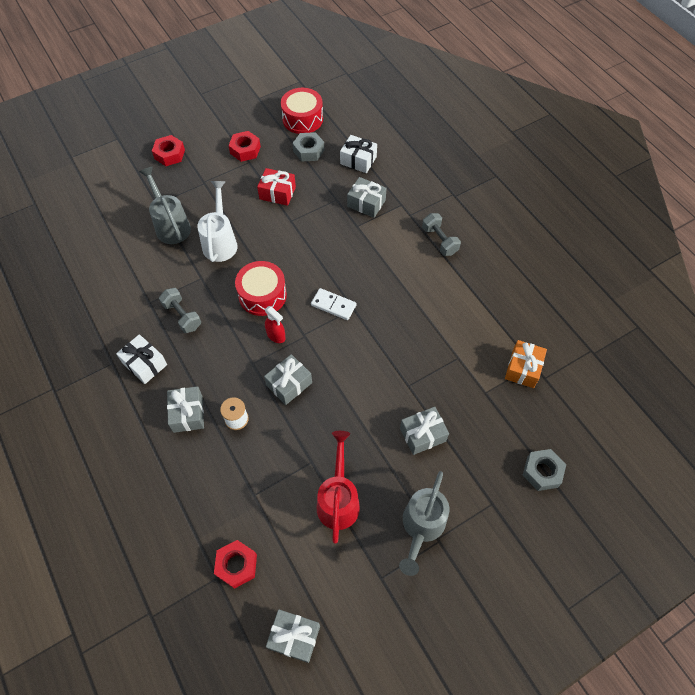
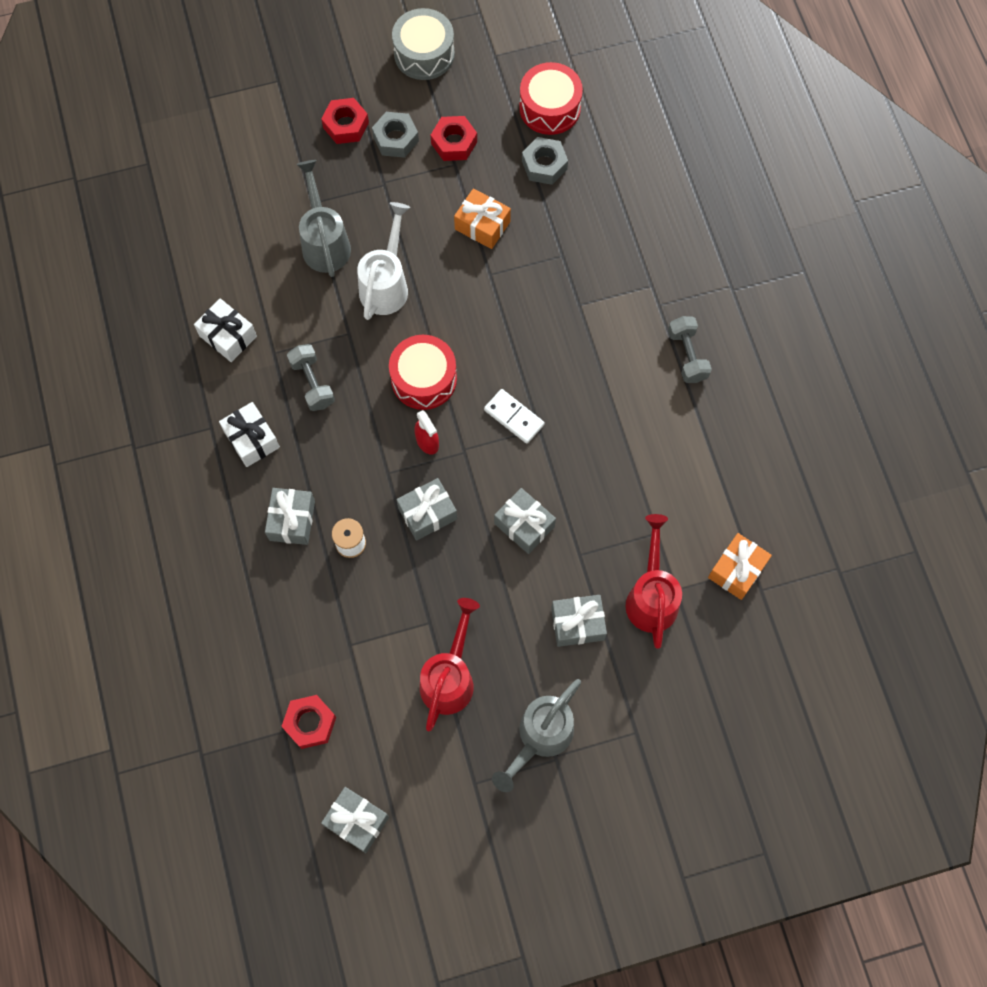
camera: 15 degrees right, 10 degrees up
red gift [257,168,296,206] -> orange gift [454,188,511,249]
white gift [340,135,377,173] -> white gift moved to [194,298,257,362]
grey gift [347,177,387,218] -> grey gift moved to [494,488,556,554]
grey nut [523,449,566,491] -> grey nut moved to [372,112,419,158]
none -> grey drum [392,8,455,80]
none -> red watering can [626,514,682,649]

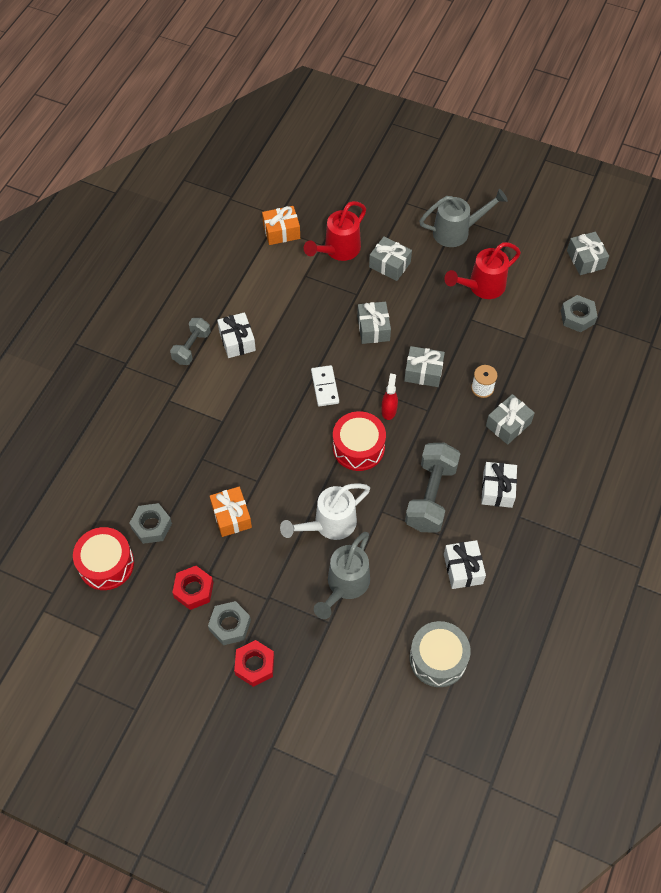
camera: 140 degrees left, 10 degrees down
red nut [281,695,336,749] -> grey nut [561,295,598,332]
grey dumbbell [287,344,335,411] -> grey dumbbell [405,443,460,533], size x1.66
grey drum [392,8,455,80] -> grey drum moved to [410,621,471,687]
none -> white gift [217,312,256,358]

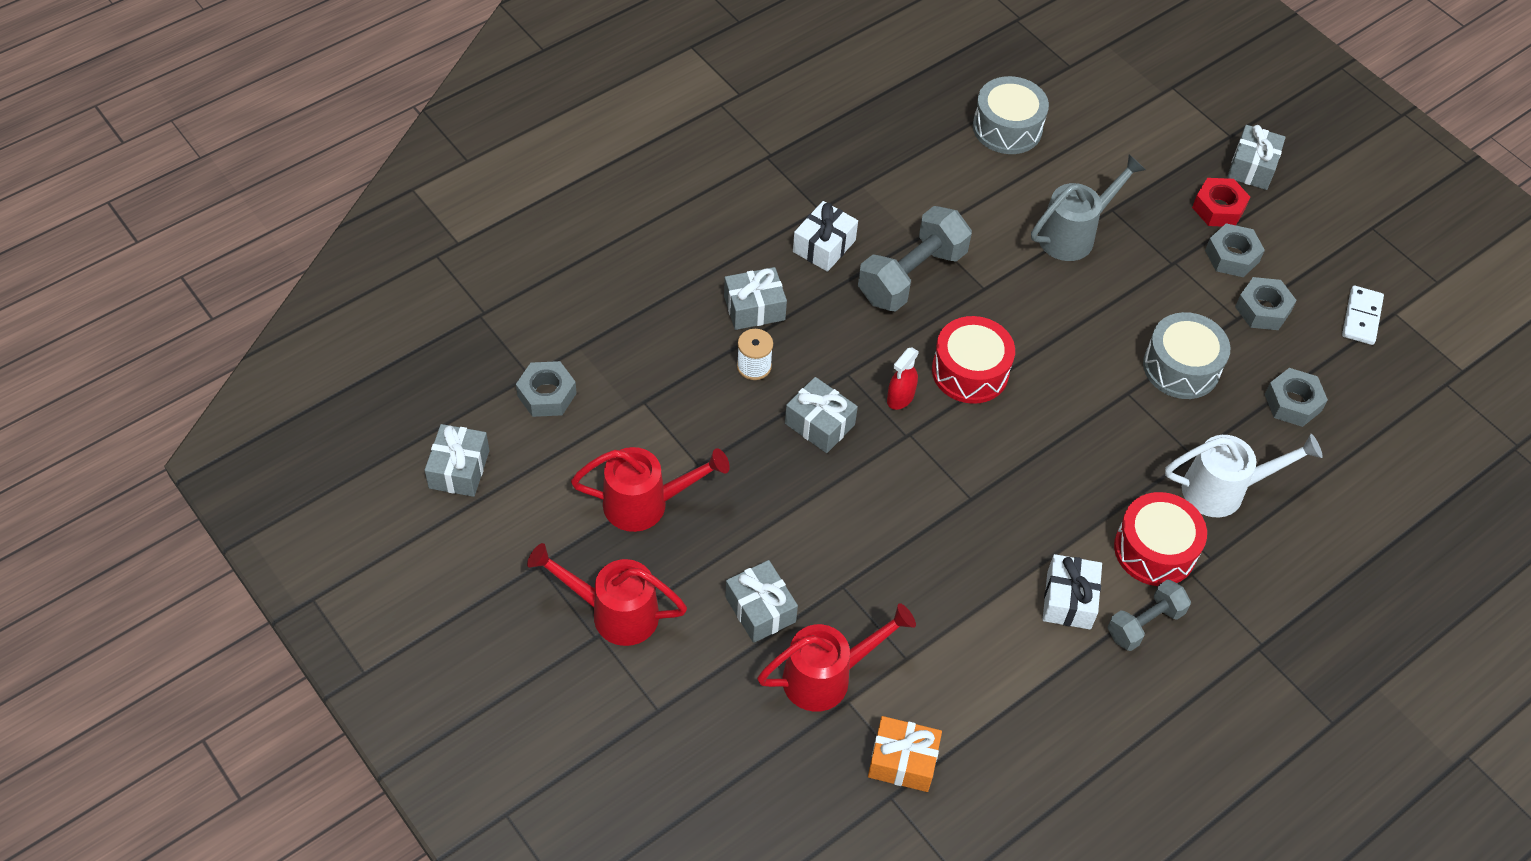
camera: 155 degrees left, 5 degrees down
red drum [73,527,134,590] -> red drum moved to [1114,492,1207,586]
red nut [172,566,214,610] -> grey nut [1235,277,1297,330]
orange gift [210,486,252,537] -> grey drum [1143,312,1231,399]
white watering can [280,483,370,540] -> white watering can moved to [1165,434,1323,518]
white domino [311,365,339,407] -> white domino moved to [1342,286,1384,345]
grey gift [357,302,391,344] -> grey gift moved to [1227,125,1286,190]
grey watering can [419,189,508,247] -> red watering can [527,543,687,646]
white gift [444,540,486,589] -> none

